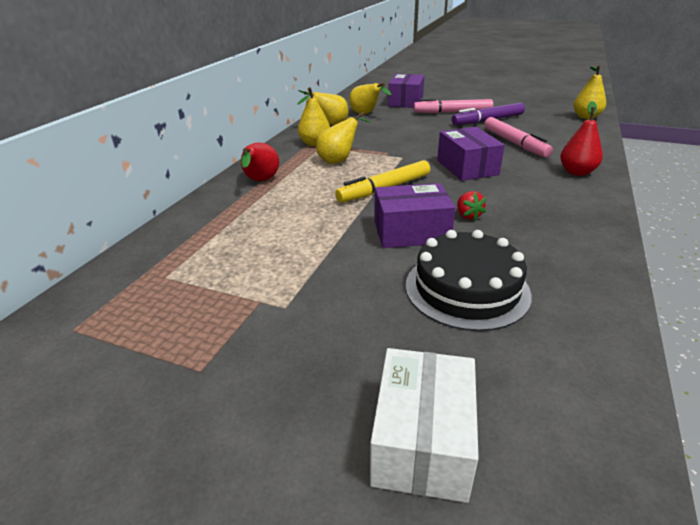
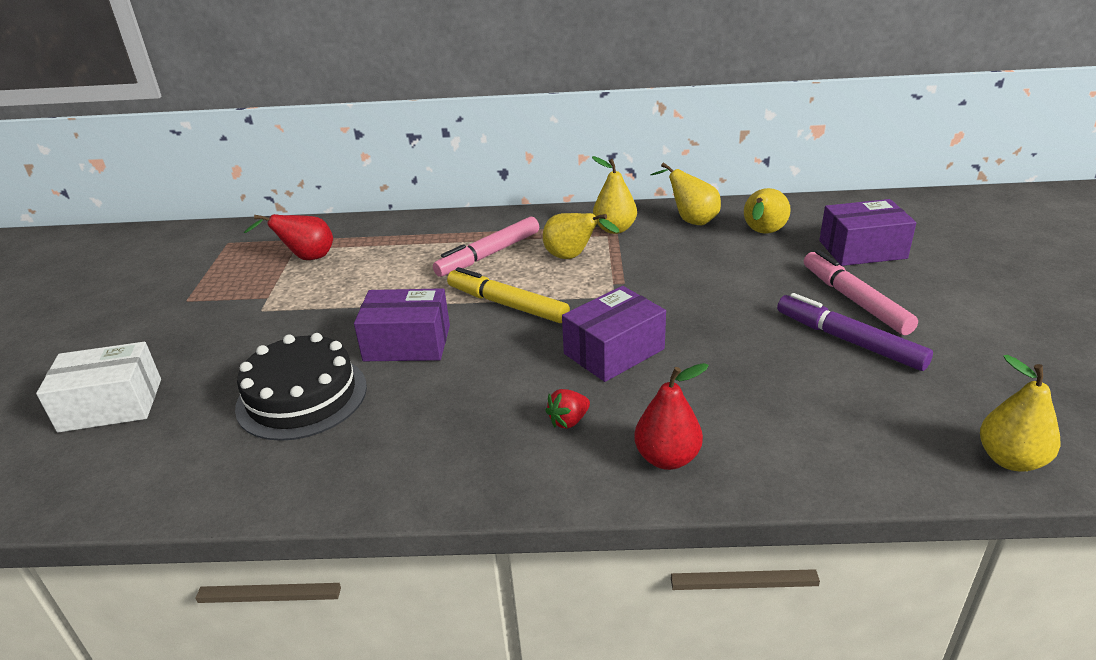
camera: 70 degrees right, 0 degrees up
red pear [241,143,279,181] -> red pear moved to [244,214,333,260]
purple box [374,183,455,248] -> purple box turned 60 degrees counterclockwise [354,288,450,361]
red strawberry [457,191,486,221] -> red strawberry moved to [545,389,590,429]
pink marker [484,117,553,157] -> pink marker moved to [433,217,539,277]

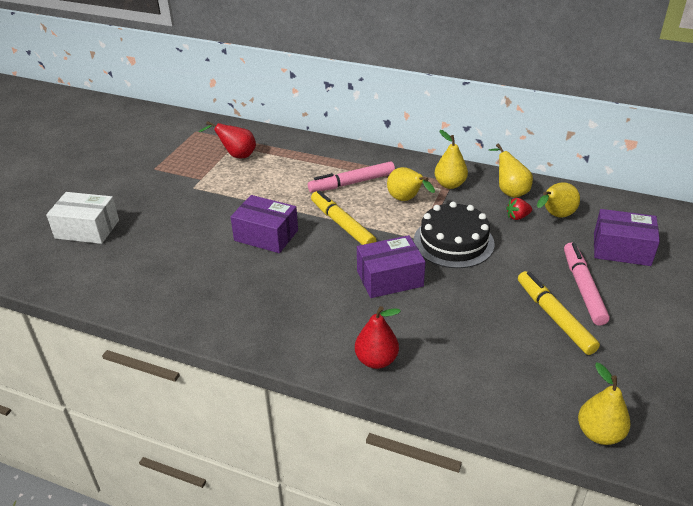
camera: 20 degrees right, 5 degrees up
black cake [235,333,367,441] -> black cake moved to [414,202,495,268]
red strawberry [545,389,590,429] -> red strawberry moved to [506,198,532,220]
purple marker [777,293,933,371] -> yellow marker [518,271,600,355]

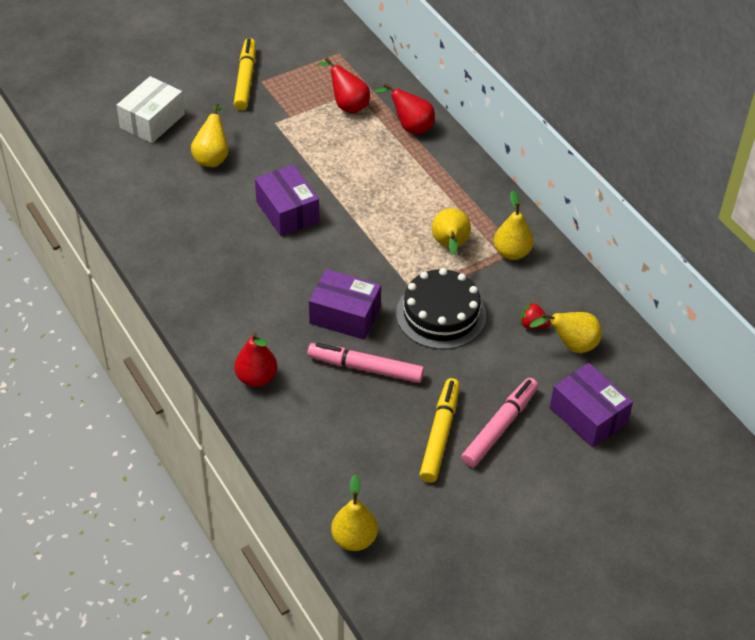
camera: 35 degrees right, 10 degrees up
white box [46,192,119,244] -> white box turned 75 degrees clockwise [117,76,185,143]
pink marker [308,161,395,193] -> pink marker moved to [307,343,424,383]
yellow marker [311,191,377,245] -> yellow marker moved to [234,38,256,110]
yellow pear [489,144,533,198] -> yellow pear moved to [191,103,228,167]
none -> red pear [374,83,435,134]

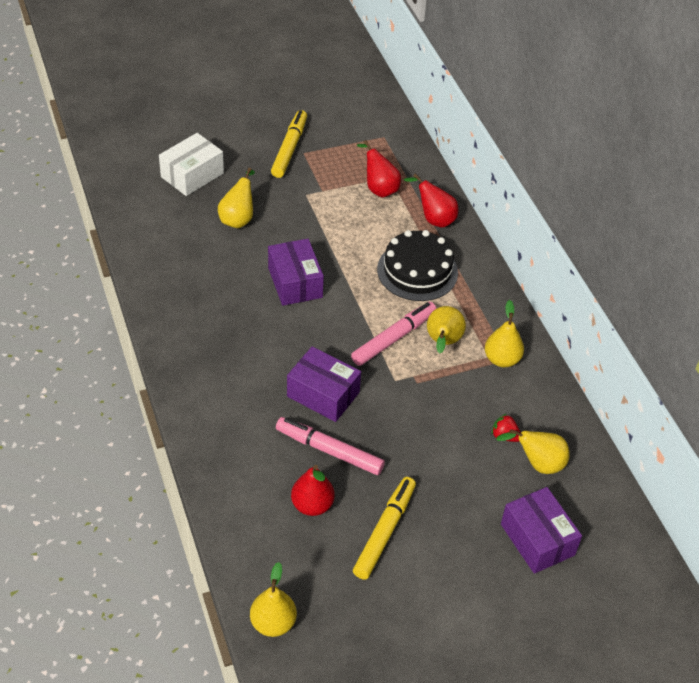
camera: 10 degrees right, 0 degrees up
red pear [234,333,277,387] -> red pear moved to [291,465,335,516]
black cake [396,268,486,349] -> black cake moved to [377,230,458,301]
pink marker [461,378,538,467] -> pink marker moved to [351,302,437,366]

